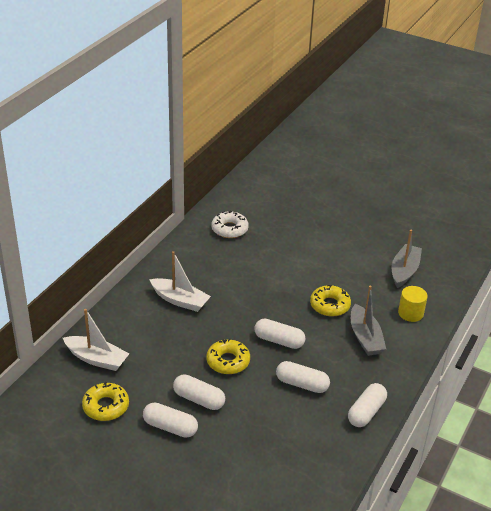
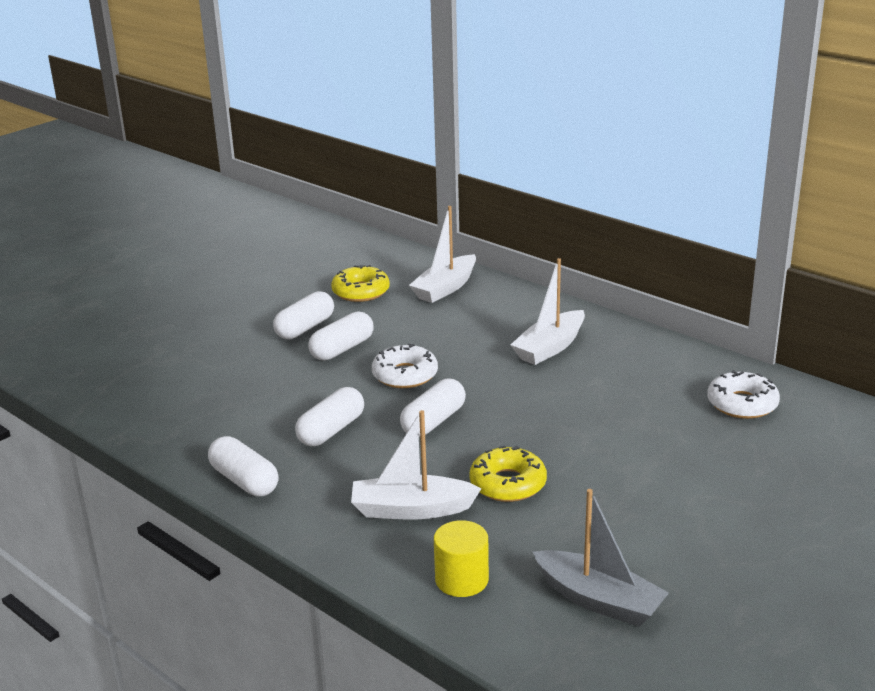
camera: 105 degrees right, 10 degrees down
yellow donut [206,338,250,374] -> white donut [372,344,438,388]
grey boat [351,286,386,356] -> white boat [351,410,482,519]

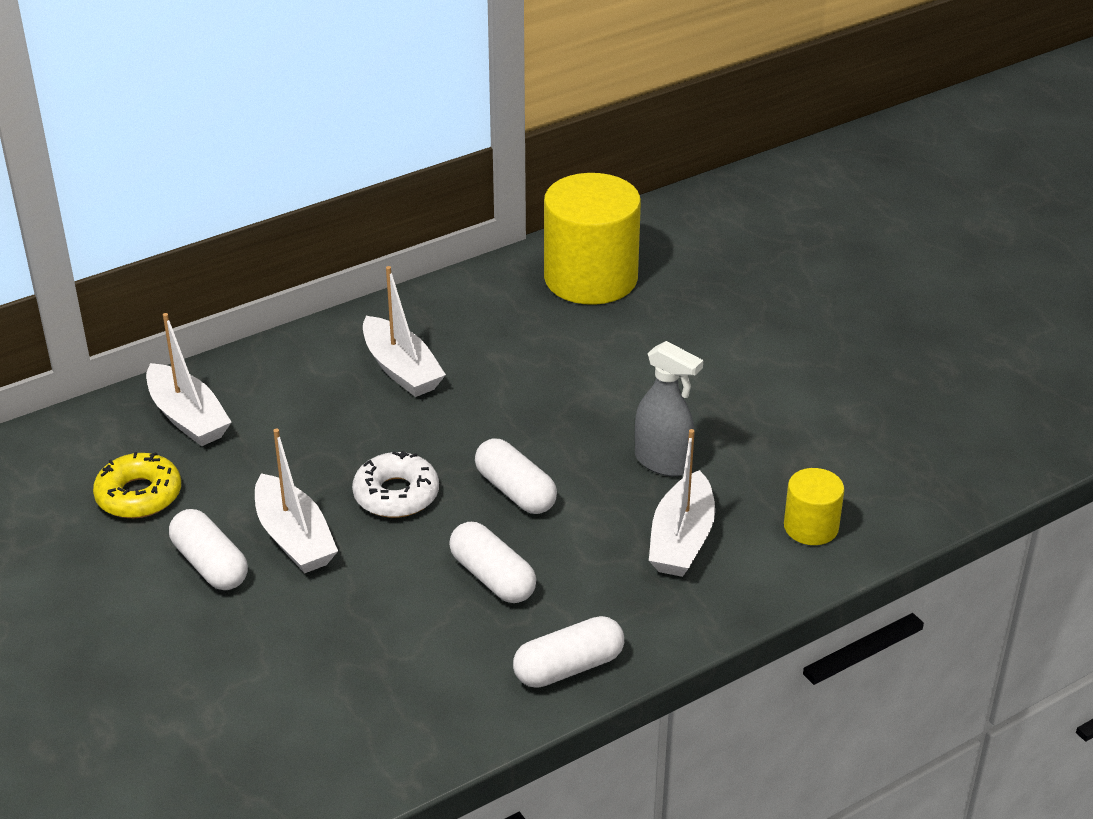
camera: 75 degrees left, 10 degrees up
white capsule [308,311,374,361] -> white boat [255,428,338,573]
yellow donut [469,446,547,502] -> grey spray bottle [635,341,703,476]
grey boat [533,489,669,627] -> none
white donut [707,370,780,419] -> yellow cylinder [544,173,641,305]

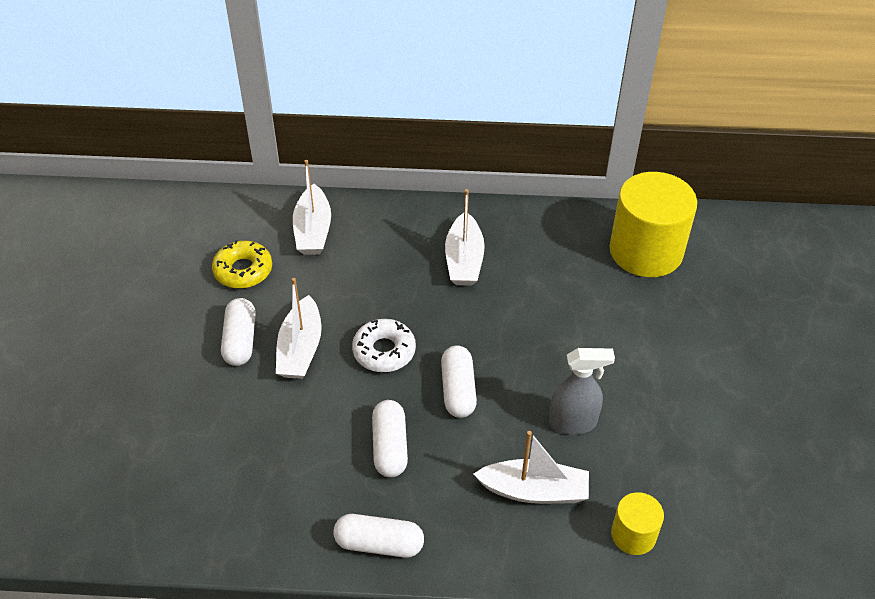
camera: 35 degrees right, 10 degrees up
grey spray bottle [635,341,703,476] -> grey spray bottle turned 75 degrees counterclockwise [549,348,615,435]
white boat [649,429,715,577] -> white boat turned 135 degrees counterclockwise [474,431,589,504]

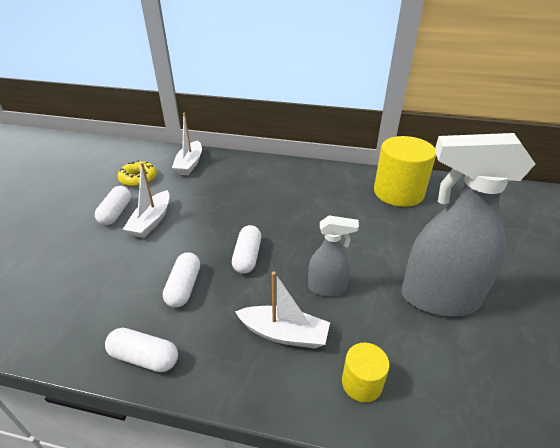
camera: 10 degrees right, 10 degrees down
white donut [352,319,416,372] -> none
white boat [445,189,485,286] -> none
none -> grey spray bottle [401,133,535,317]

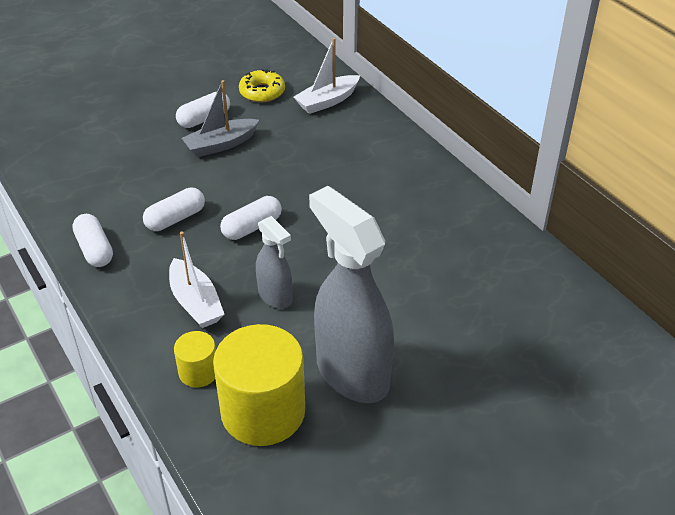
camera: 45 degrees right, 5 degrees up
white boat [123,162,169,238] -> grey boat [182,80,259,157]
yellow cylinder [374,136,436,207] -> yellow cylinder moved to [213,324,305,446]

